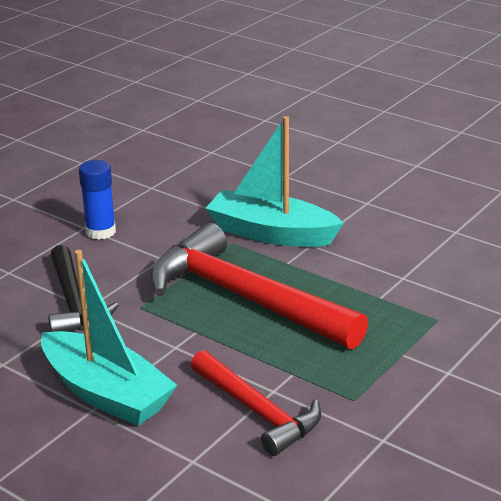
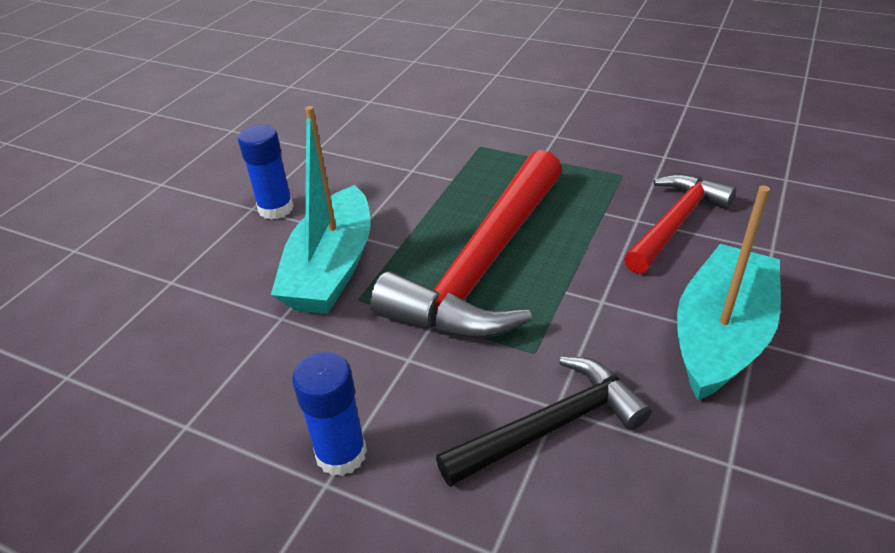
camera: 100 degrees left, 10 degrees up
none -> blue glue stick [238,125,294,220]

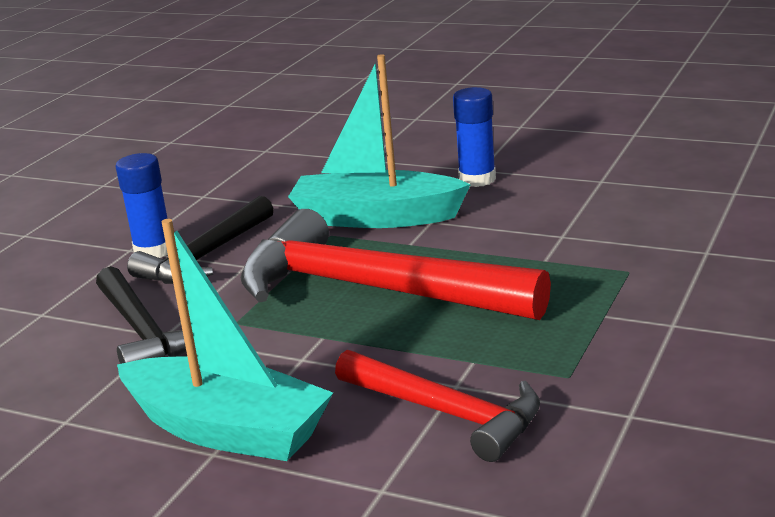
camera: 90 degrees right, 15 degrees down
none -> black hammer [127,196,274,284]

